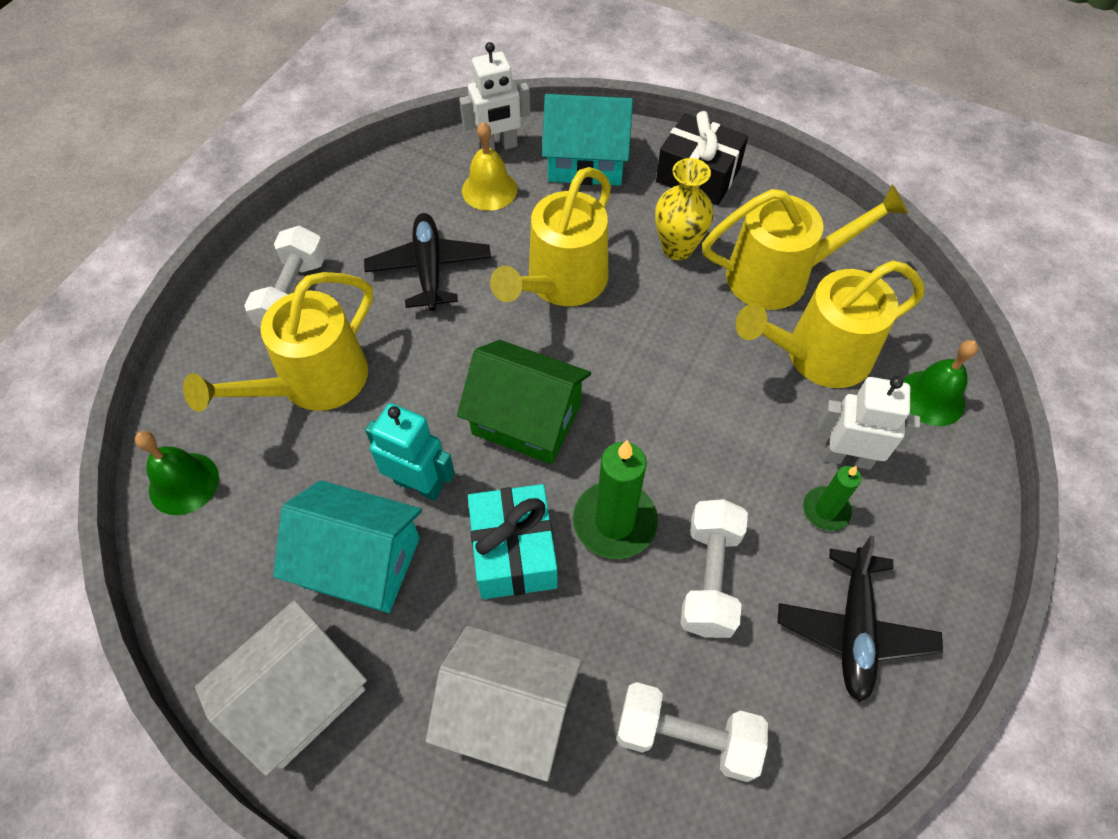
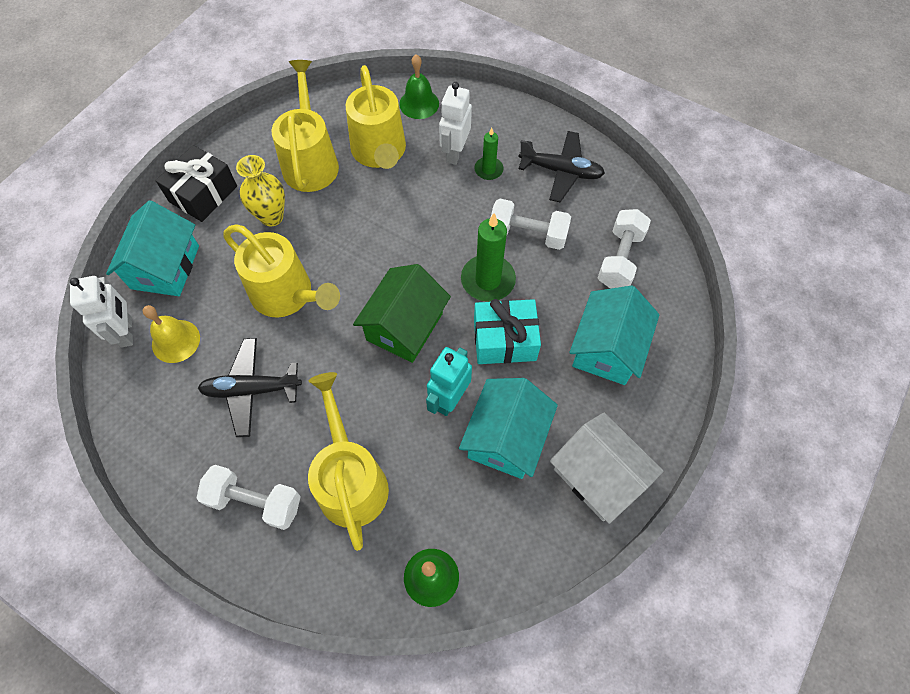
camera: 85 degrees left, 5 degrees up
yellow watering can [183,272,373,412] -> yellow watering can turned 150 degrees counterclockwise [308,372,389,551]
white house [426,626,582,782] -> turquoise house [569,286,660,385]

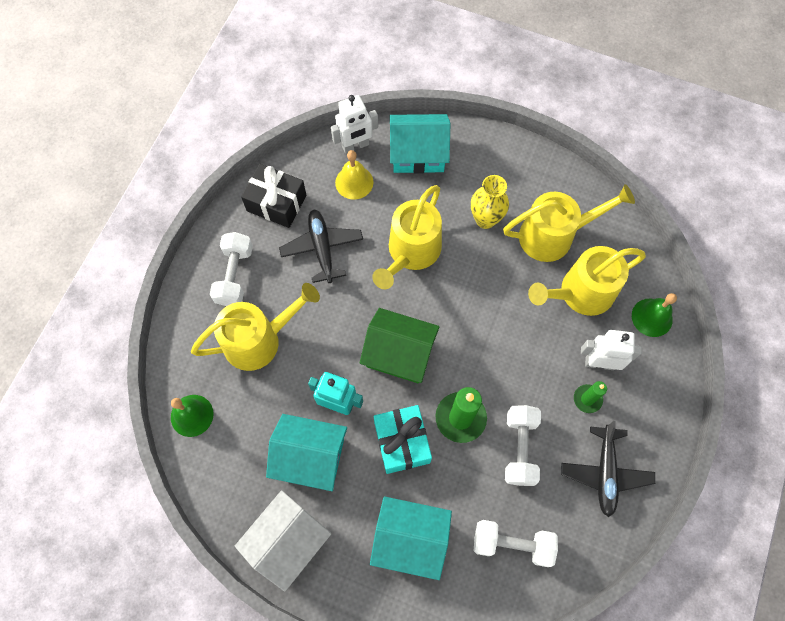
camera: 80 degrees right, 5 degrees up
black gift [156,145,237,222] -> black gift moved to [241,164,306,228]

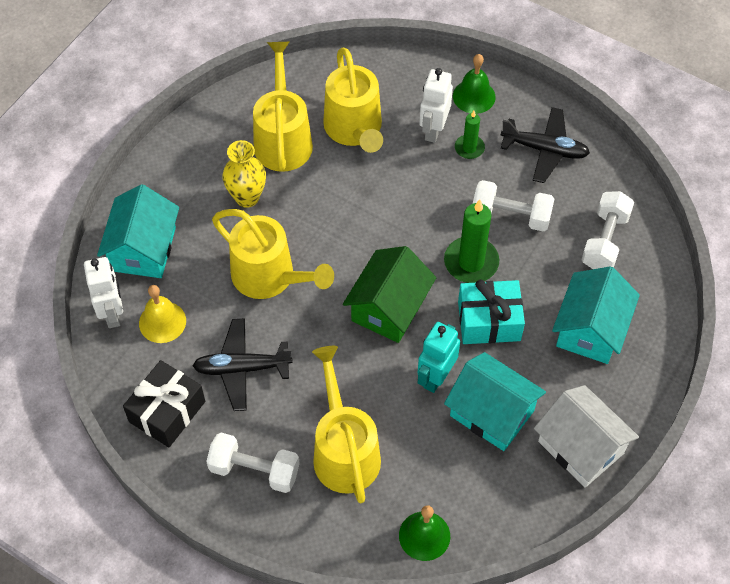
camera: 80 degrees left, 10 degrees down
turquoise house [266,414,347,491] -> turquoise house turned 75 degrees counterclockwise [444,352,546,451]
green bell [632,293,677,337] -> green bell moved to [453,54,496,114]

